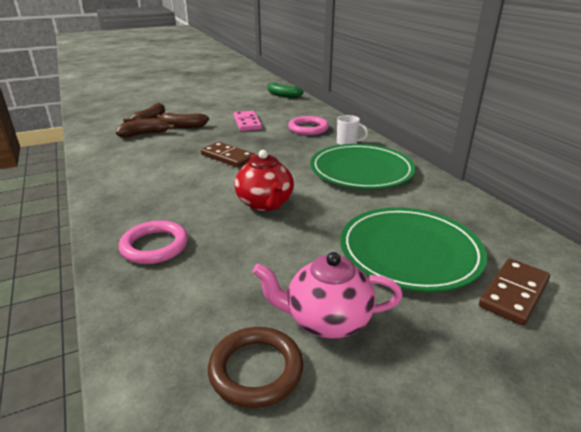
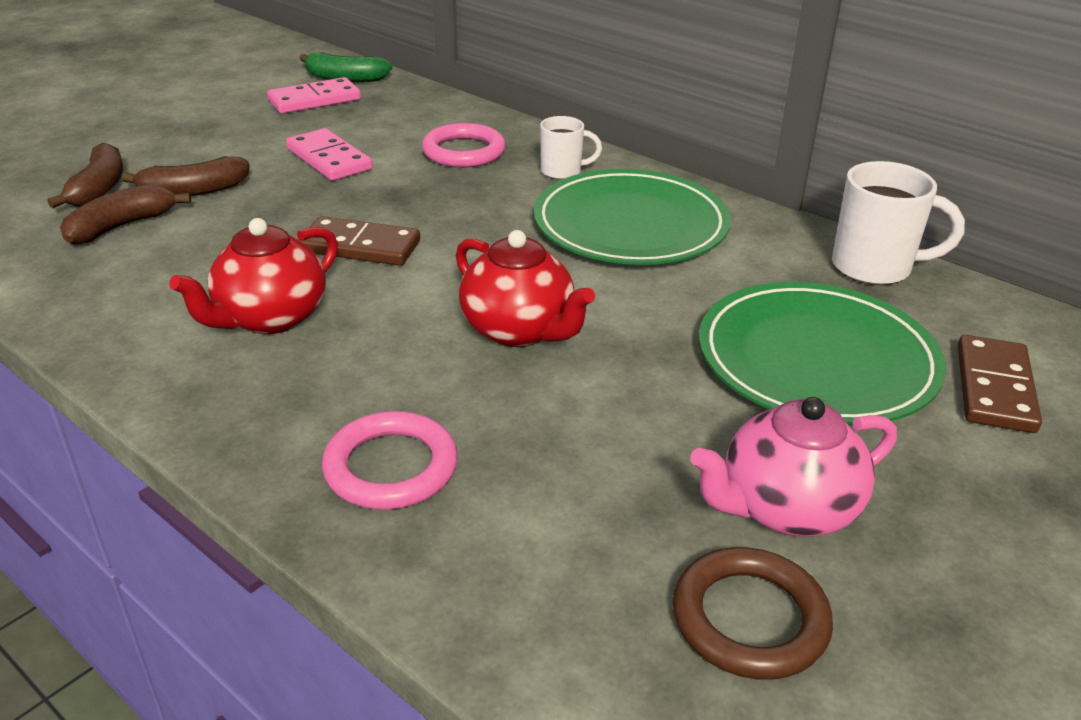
camera: 25 degrees left, 5 degrees up
none -> red teapot [169,218,338,334]
none -> pink domino [267,77,361,114]
none -> white mug [832,161,965,285]

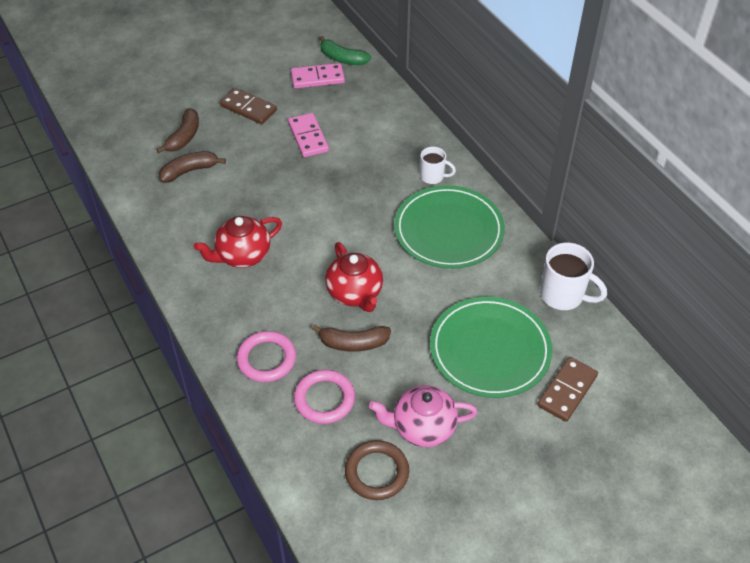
camera: 20 degrees right, 15 degrees up
brown banana [121,156,250,196] -> brown banana moved to [312,324,391,352]
brown domino [299,216,420,266] -> brown domino moved to [220,88,277,124]
pink ring [422,123,506,168] -> pink ring moved to [294,370,355,424]

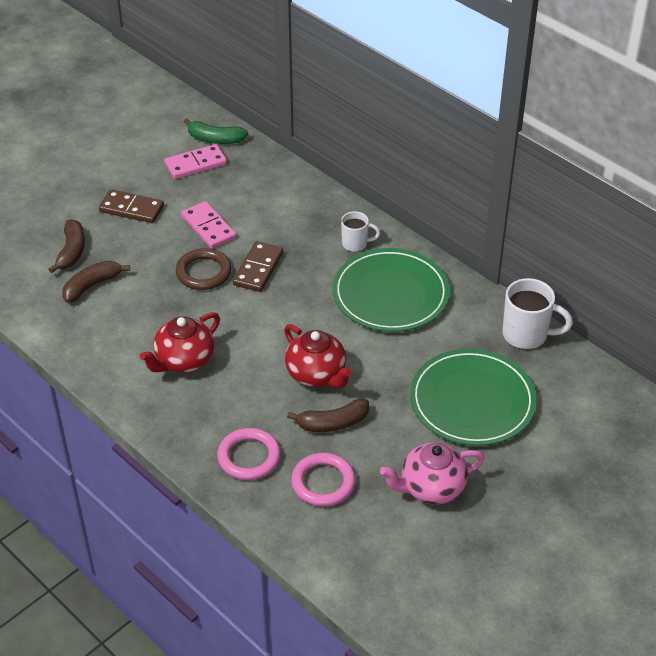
camera: 15 degrees left, 5 degrees down
brown ring [345,440,409,500] -> brown ring moved to [176,248,232,290]
brown domino [537,357,598,422] -> brown domino moved to [233,241,283,292]

